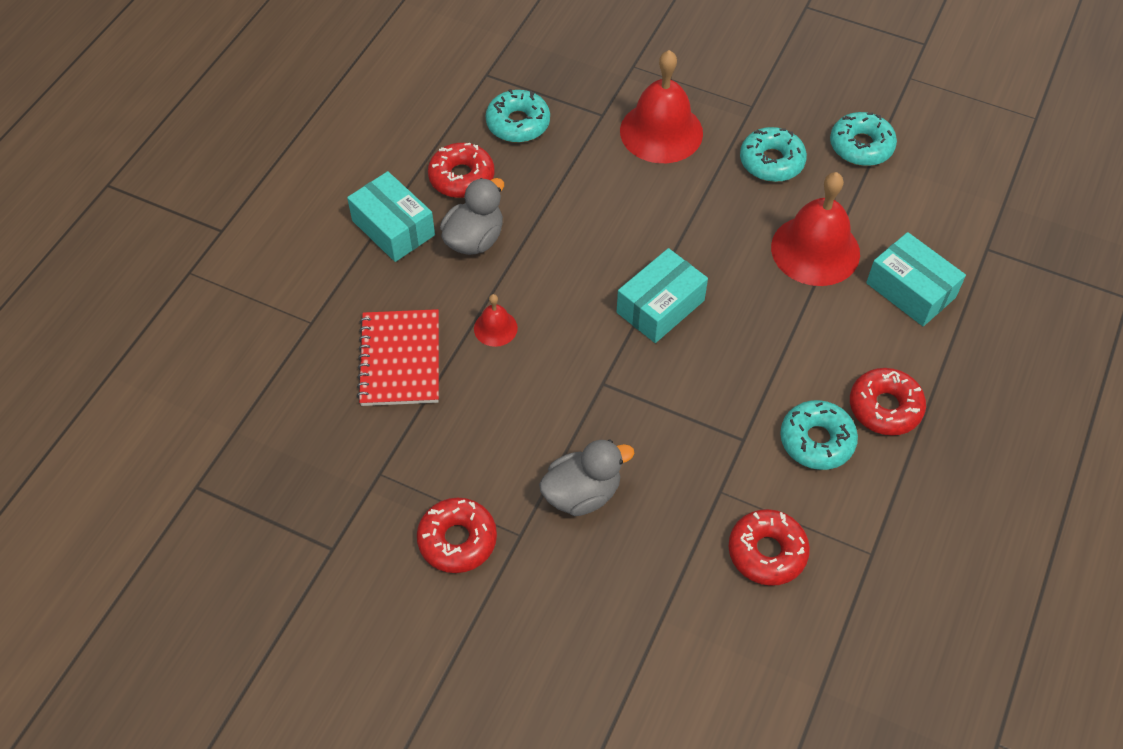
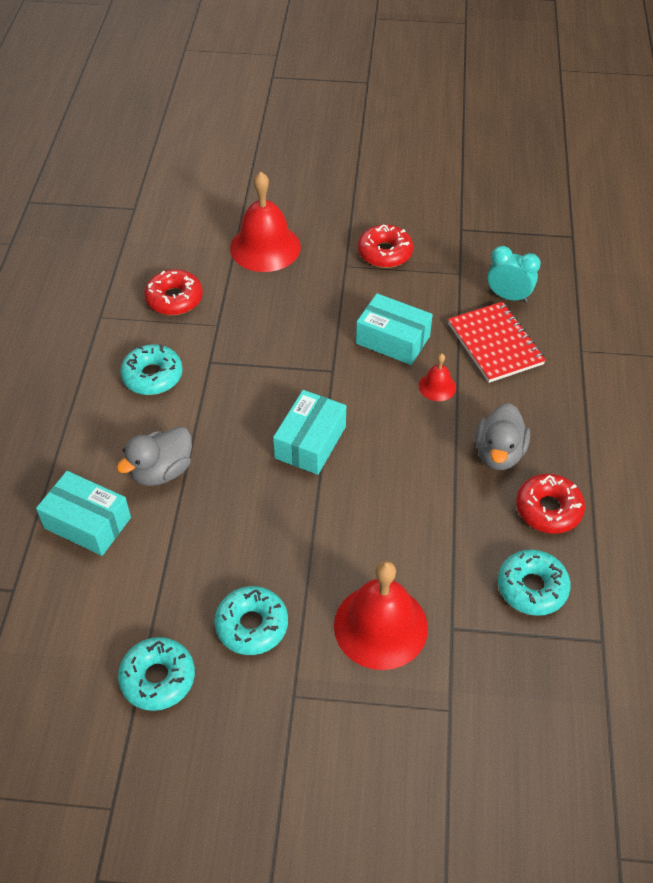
camera: 160 degrees right, 5 degrees down
turquoise box [347,171,435,262] -> turquoise box moved to [356,293,433,365]
grey duck [539,440,634,516] -> grey duck moved to [117,426,192,486]
red bell [771,172,860,286] -> red bell moved to [230,172,301,272]
red donut [850,368,926,436] -> none
none -> turquoise clock [487,246,541,303]

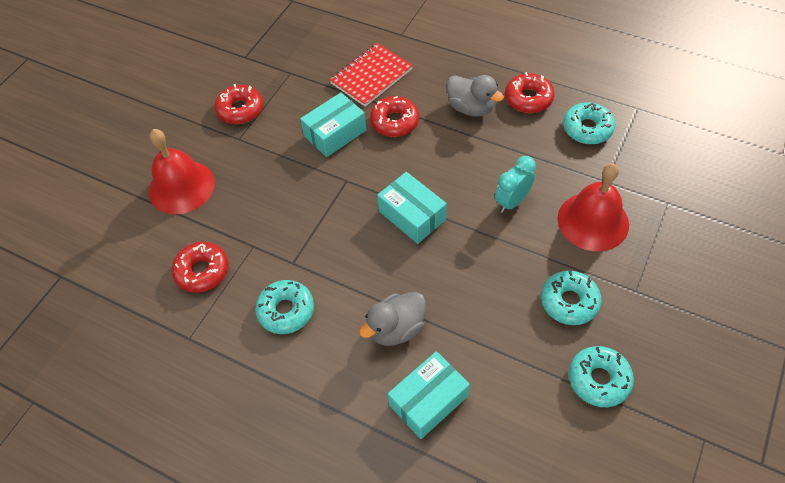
camera: 65 degrees left, 5 degrees up
grey duck [117,426,192,486] -> grey duck turned 75 degrees clockwise [359,292,426,346]
red bell [419,353,456,401] -> red donut [370,96,419,137]
red notebook [448,302,546,383] -> red notebook turned 45 degrees counterclockwise [330,43,413,107]
turquoise clock [487,246,541,303] -> turquoise clock moved to [495,156,536,213]

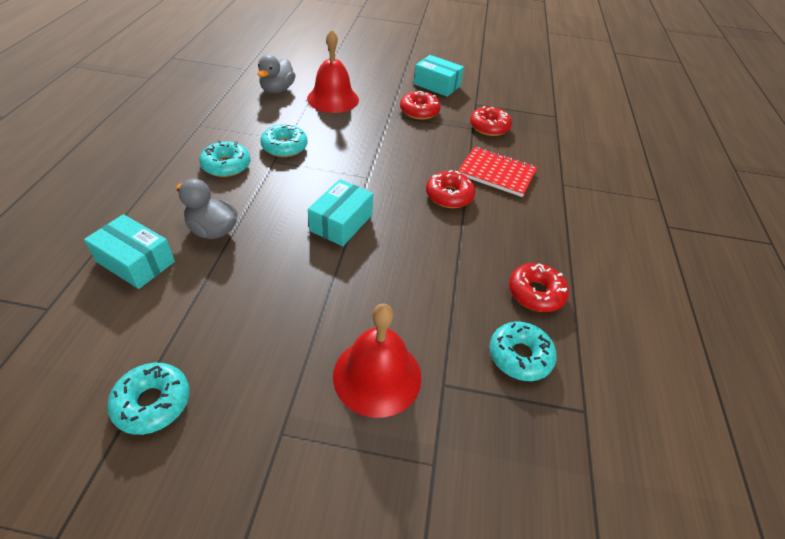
camera: 65 degrees right, 10 degrees down
red donut [171,242,229,293] -> red donut moved to [470,106,512,136]
turquoise box [300,93,366,157] -> turquoise box moved to [414,55,464,97]
grey duck [447,75,504,116] -> grey duck moved to [257,55,296,93]
turquoise clock [495,156,536,213] -> none
turquoise donut [541,271,601,325] -> turquoise donut moved to [260,124,307,157]

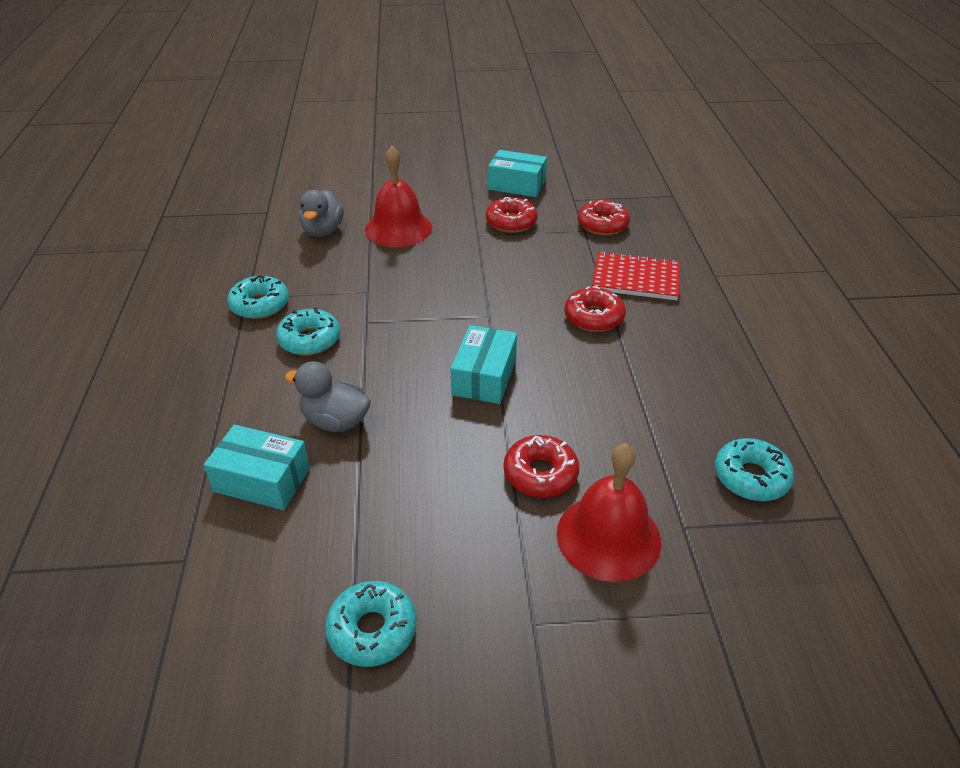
camera: 10 degrees left, 5 degrees down
turquoise donut [260,124,307,157] -> turquoise donut moved to [227,275,289,319]
red donut [509,263,569,312] -> red donut moved to [504,435,579,498]

